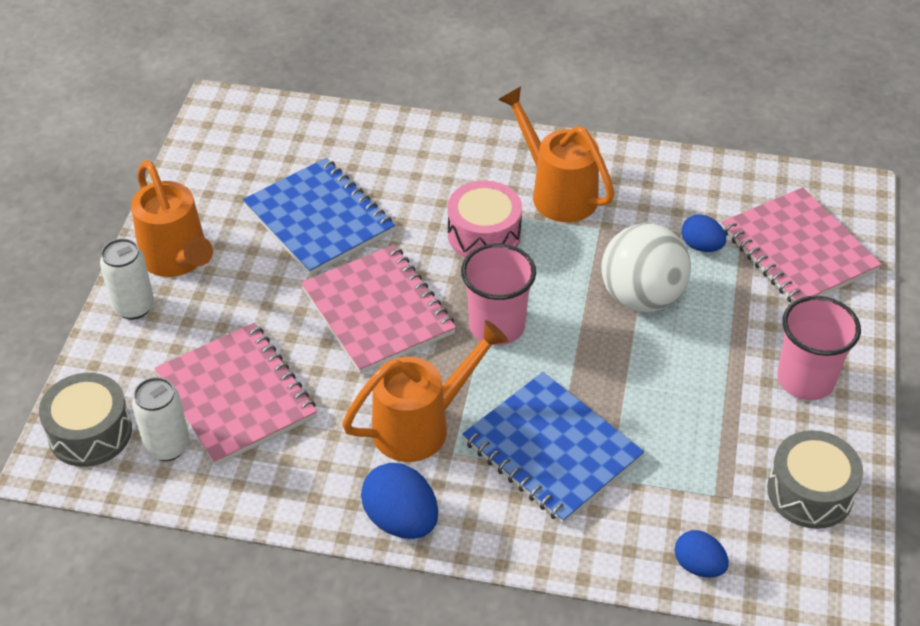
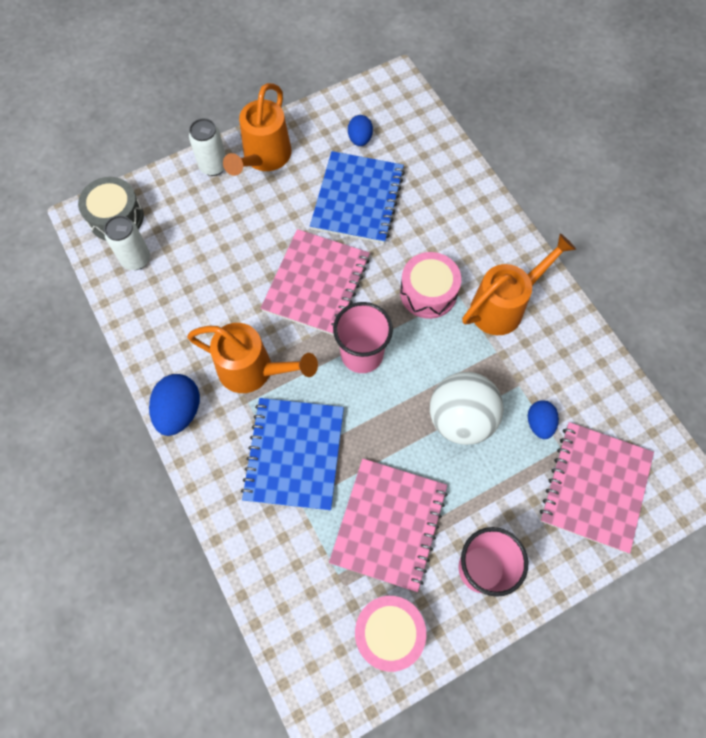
camera: 50 degrees right, 20 degrees up
pink notebook [155,323,317,466] -> pink notebook moved to [329,459,448,592]
orange watering can [498,86,615,222] -> orange watering can turned 45 degrees clockwise [462,234,576,335]
blue egg [675,530,729,578] -> blue egg moved to [348,115,373,146]
grey drum [767,430,863,529] -> pink drum [355,596,426,672]

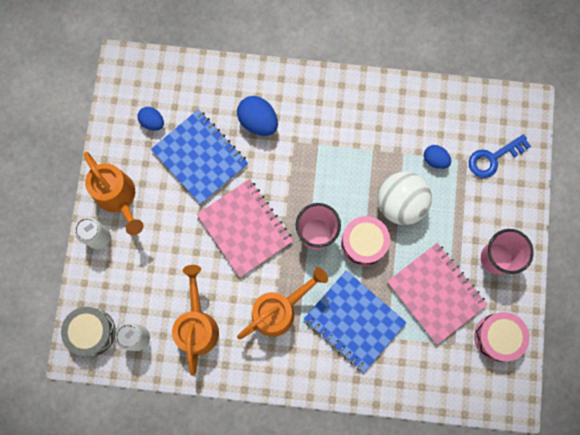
camera: 55 degrees left, 10 degrees up
blue egg [149,374,200,436] -> blue egg moved to [237,96,278,136]
pink drum [400,252,461,319] -> pink drum moved to [341,216,390,266]
orange watering can [462,234,576,335] -> orange watering can moved to [172,265,219,376]
pink notebook [540,422,654,554] -> blue key [469,134,531,178]

